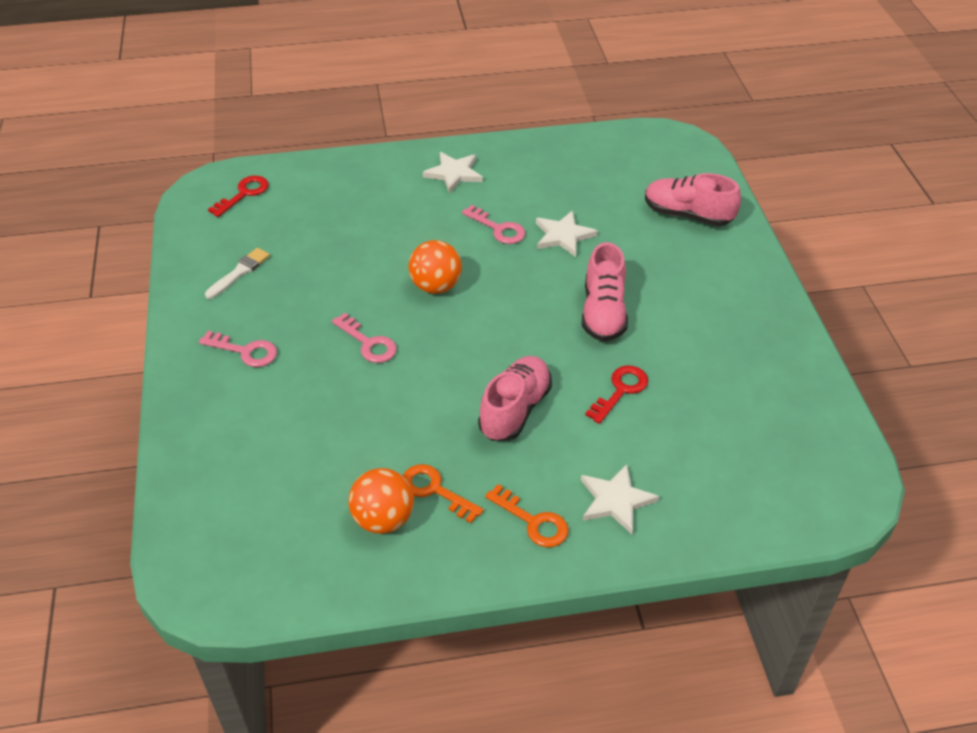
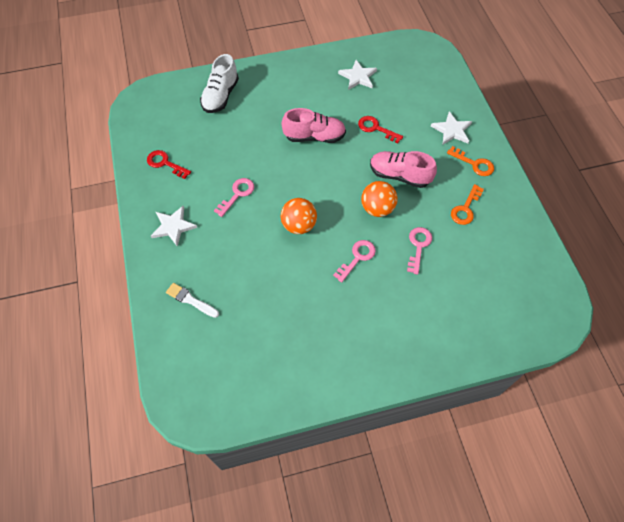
camera: 95 degrees left, 15 degrees up
pink key [199,331,277,367] -> pink key moved to [407,227,432,275]
white brush [205,248,270,299] -> white brush moved to [166,283,219,318]
red key [208,176,269,217] -> red key moved to [147,150,191,179]
orange ball [348,468,414,534] -> orange ball moved to [361,181,398,217]
orange key [485,484,569,547] -> orange key turned 90 degrees clockwise [447,146,494,176]
white star [536,210,598,257] -> white star moved to [338,60,377,90]
pink shoe [645,173,741,226] -> white shoe [200,54,239,113]

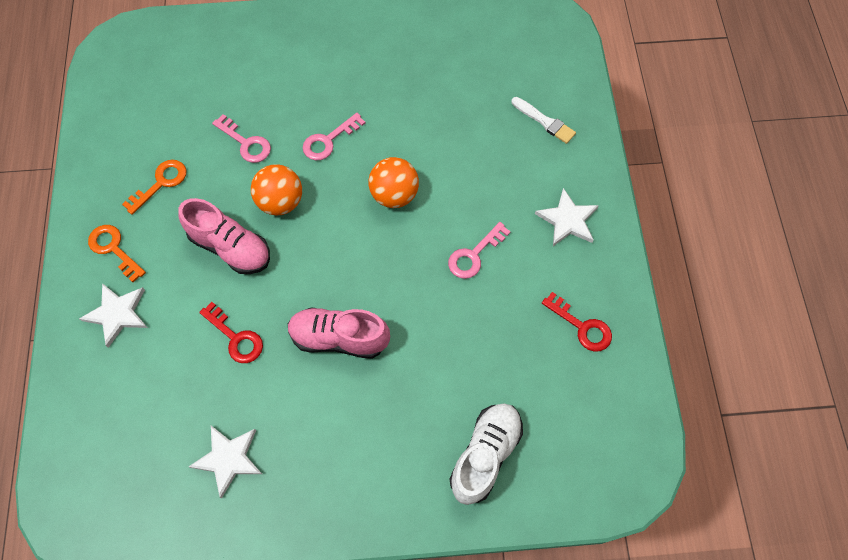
camera: 170 degrees left, 5 degrees up
pink key [407,227,432,275] -> pink key turned 75 degrees counterclockwise [212,114,271,163]

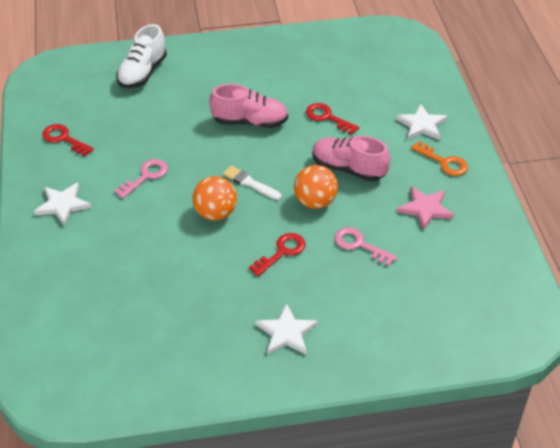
camera: 175 degrees right, 20 degrees down
orange key [122,160,187,215] -> pink star [397,186,454,230]
white star [189,426,262,498] -> white star moved to [255,303,318,355]
pink key [303,113,365,160] -> red key [249,233,305,276]
white brush [511,97,576,144] -> white brush moved to [223,166,282,200]

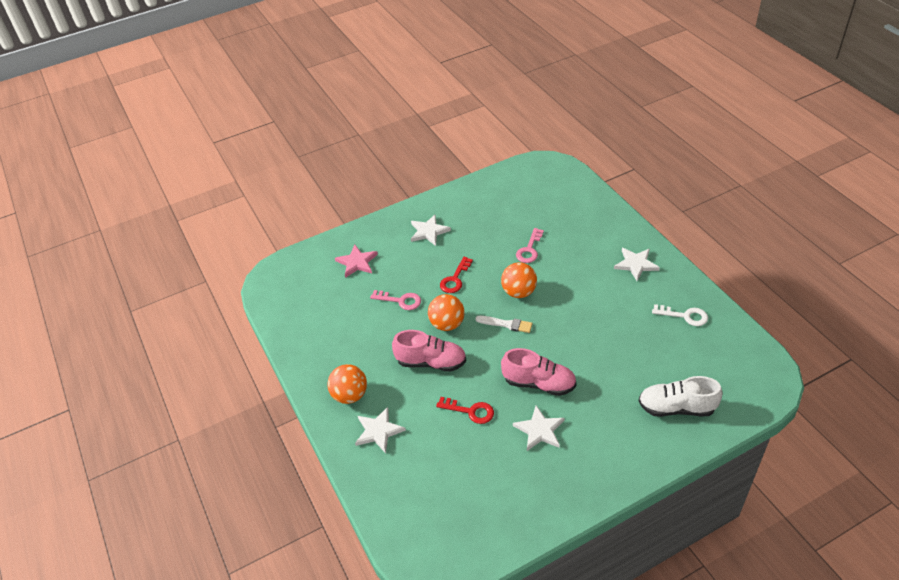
camera: 165 degrees right, 0 degrees up
red key [42,124,94,156] -> white key [652,304,708,326]
pink key [114,159,168,198] -> pink key moved to [516,228,544,263]
white shoe [116,24,167,88] -> white shoe turned 90 degrees counterclockwise [639,376,722,417]
pink shoe [209,84,288,128] -> pink shoe turned 150 degrees counterclockwise [501,348,576,396]
pink star [397,186,454,230] -> pink star moved to [335,245,378,278]
orange key [411,141,468,176] -> orange ball [327,364,367,404]
none -> white star [513,405,565,451]

